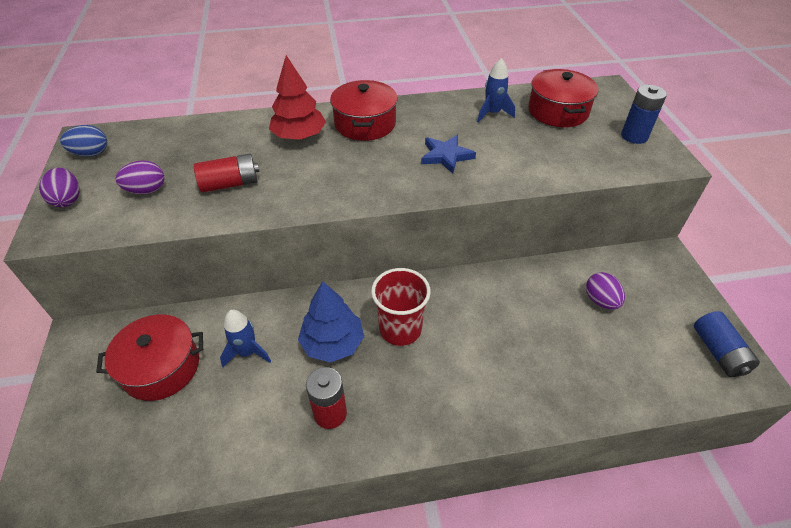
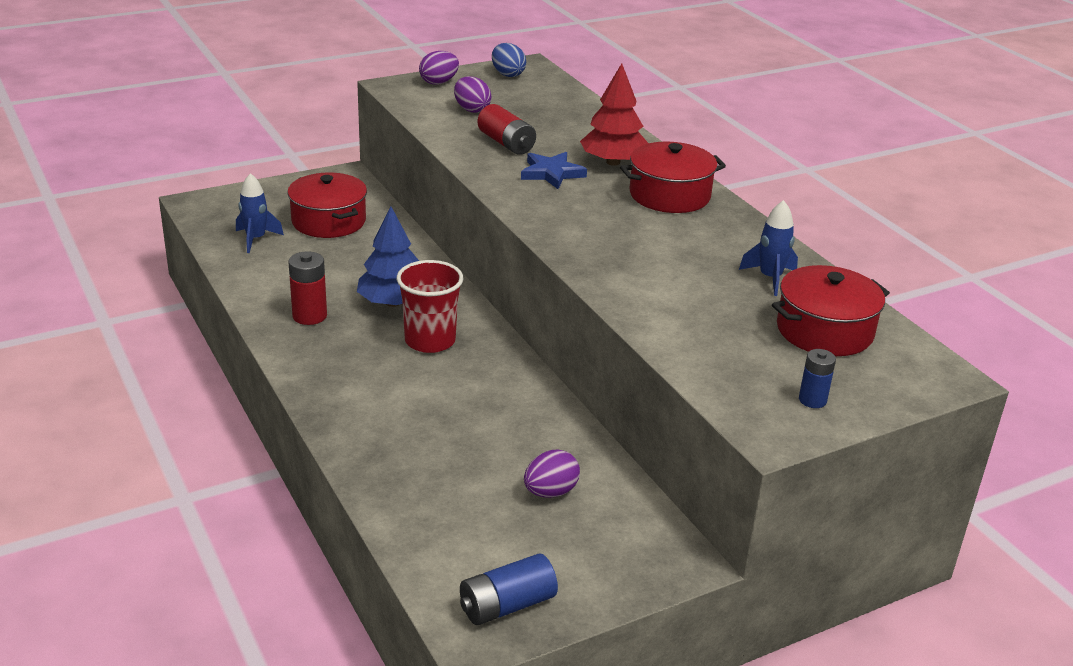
camera: 70 degrees right, 15 degrees down
blue rocket [220,310,271,367] -> blue rocket moved to [236,173,284,253]
blue star [421,135,476,174] -> blue star moved to [521,152,587,189]
blue battery [621,85,667,144] -> blue battery [799,349,836,408], size x0.65

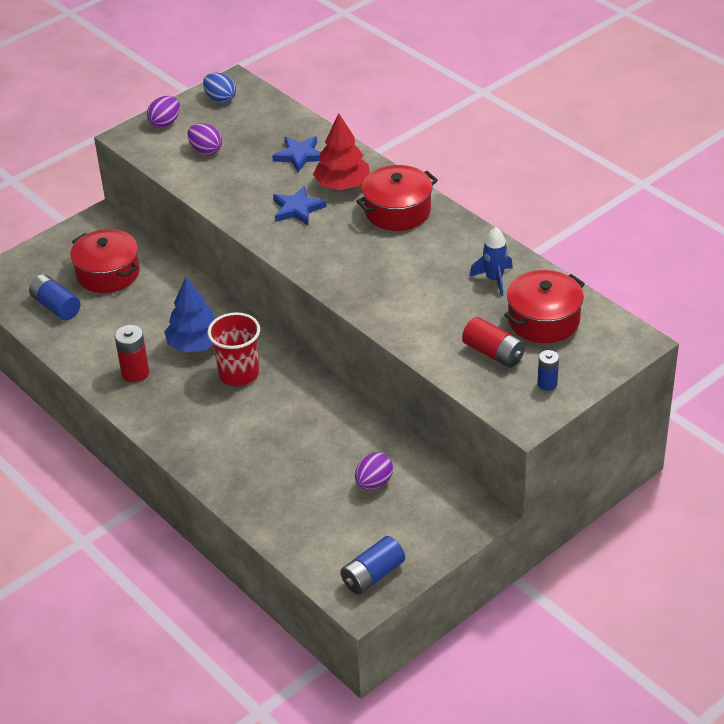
camera: 10 degrees left, 10 degrees up
blue rocket [236,173,284,253] -> blue battery [29,274,81,320]
red battery [478,104,536,155] -> red battery moved to [462,317,525,368]
none -> blue star [272,136,321,172]

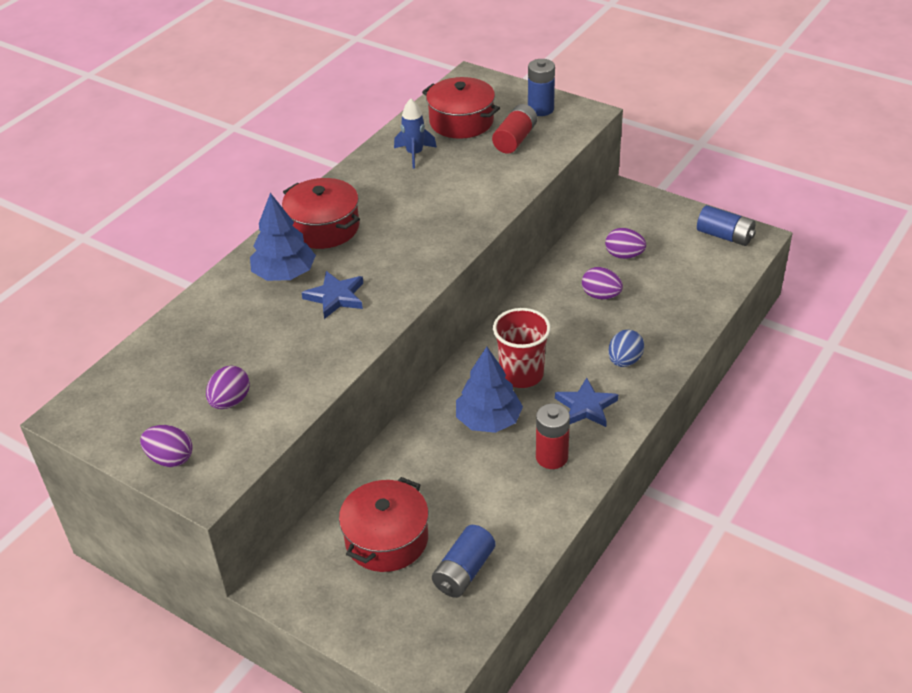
camera: 105 degrees left, 0 degrees up
blue egg [203,73,236,103] -> blue egg moved to [608,330,644,367]
blue star [272,136,321,172] -> blue star moved to [555,378,618,427]
red tree [313,113,370,190] -> blue tree [250,193,316,281]
blue battery [537,350,559,391] -> blue battery [528,59,555,116], size x1.54
none -> purple egg [582,267,623,300]

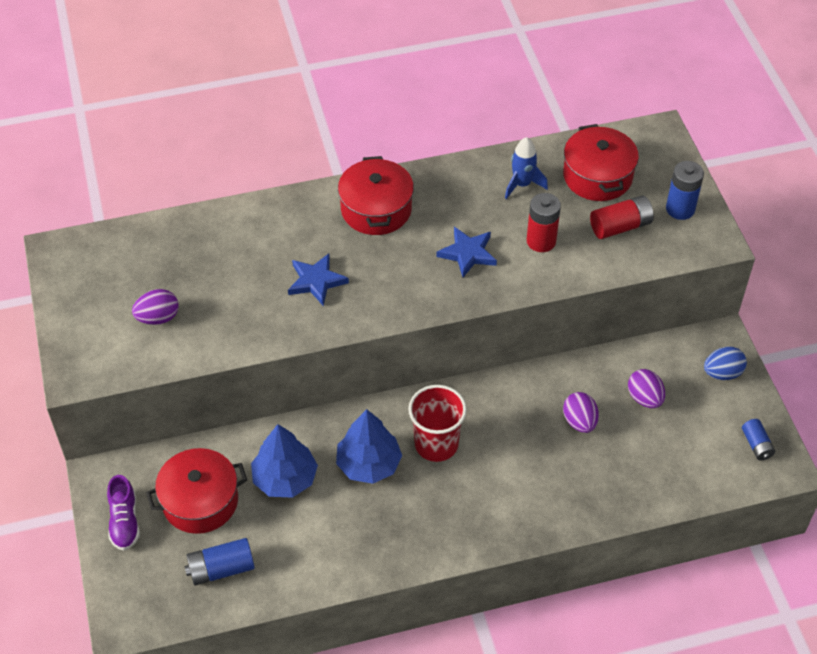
camera: 40 degrees right, 10 degrees up
purple egg [140,425,193,467] -> none
blue tree [250,193,316,281] -> blue tree moved to [251,424,318,498]
red battery [536,403,570,469] -> red battery moved to [527,193,561,252]
blue star [555,378,618,427] -> blue star moved to [436,227,497,277]
blue egg [608,330,644,367] -> blue egg moved to [704,347,747,380]
blue battery [697,205,756,246] -> blue battery [742,419,775,460], size x0.65
none -> purple shoe [107,475,140,551]

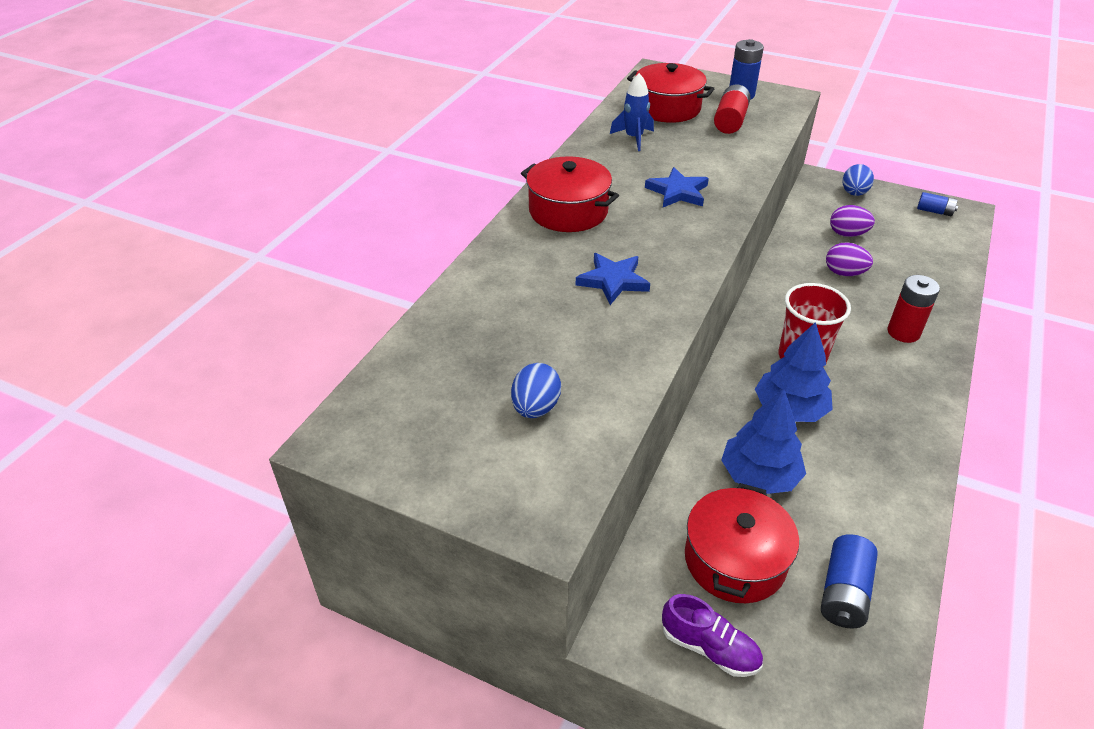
camera: 50 degrees left, 10 degrees down
purple egg [132,289,179,325] -> blue egg [511,363,561,418]
red battery [527,193,561,252] -> red battery moved to [887,275,940,343]

